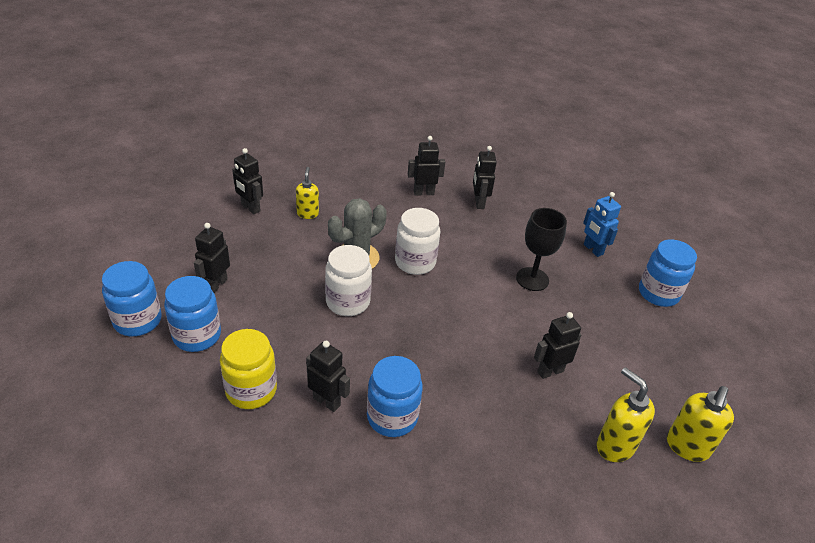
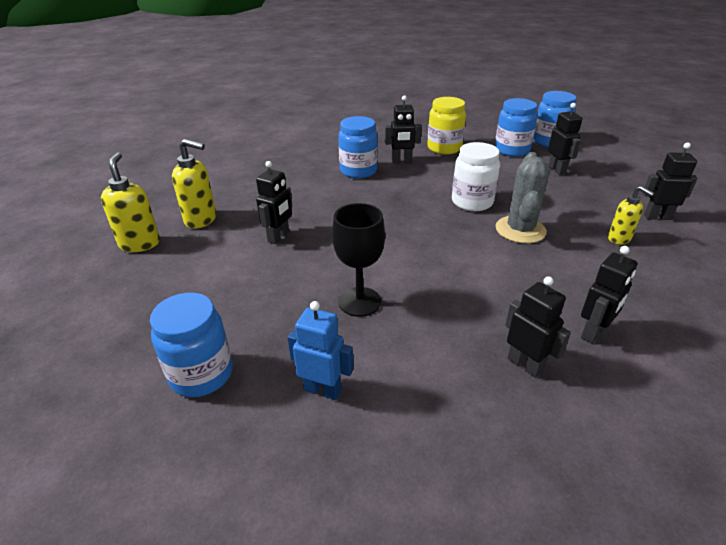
camera: 145 degrees right, 5 degrees down
white jar [395,208,440,275] -> none

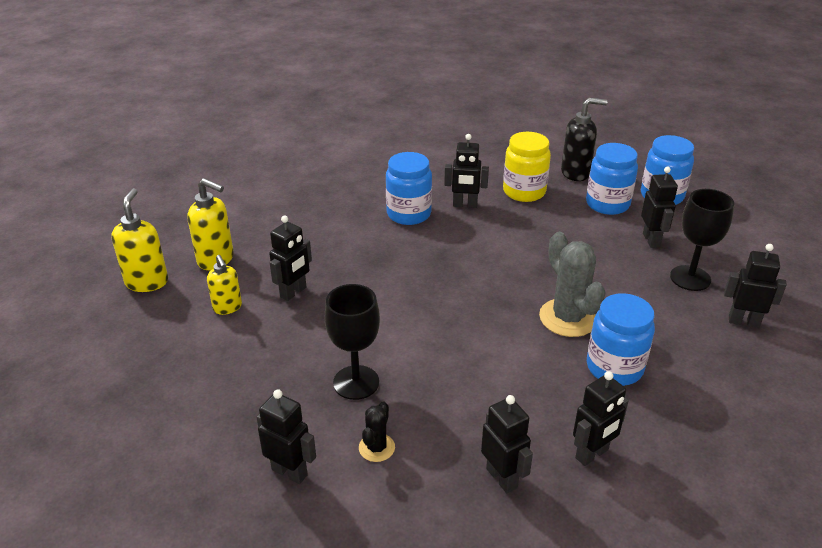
camera: 10 degrees right, 0 degrees up
blue jar [150,293,233,397] -> blue jar moved to [587,293,655,386]
blue robot [287,301,353,400] -> black robot [257,389,316,484]
white jar [452,142,500,211] -> none
grey cactus [496,152,550,244] -> grey cactus turned 45 degrees counterclockwise [539,232,606,337]
yellow soap dispenser [608,186,654,244] -> yellow soap dispenser moved to [207,255,242,315]
none -> black cactus [359,401,395,462]
none -> black soap dispenser [561,98,608,181]
none -> black goblet [670,189,734,291]

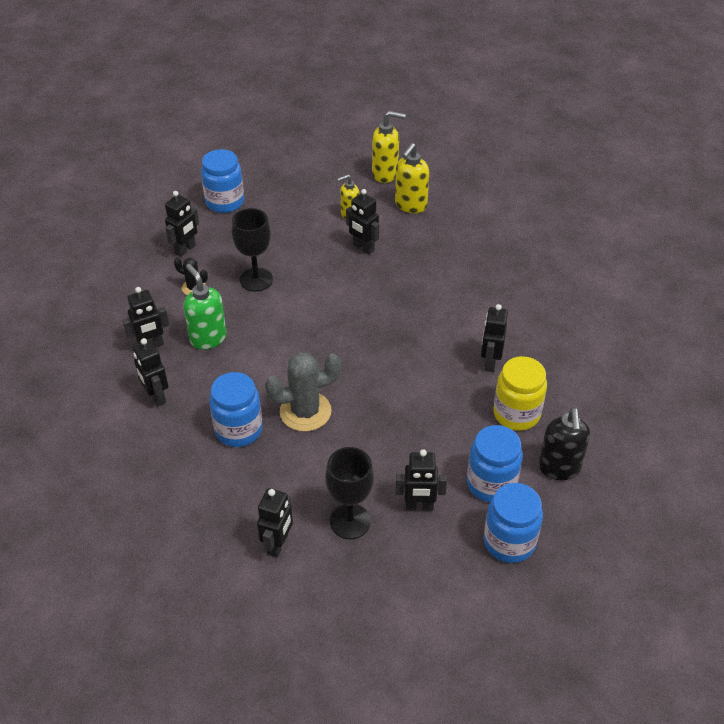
camera: 95 degrees right, 10 degrees up
blue jar [386,152,432,225] -> blue jar moved to [201,149,244,213]
none -> green soap dispenser [183,264,227,350]

